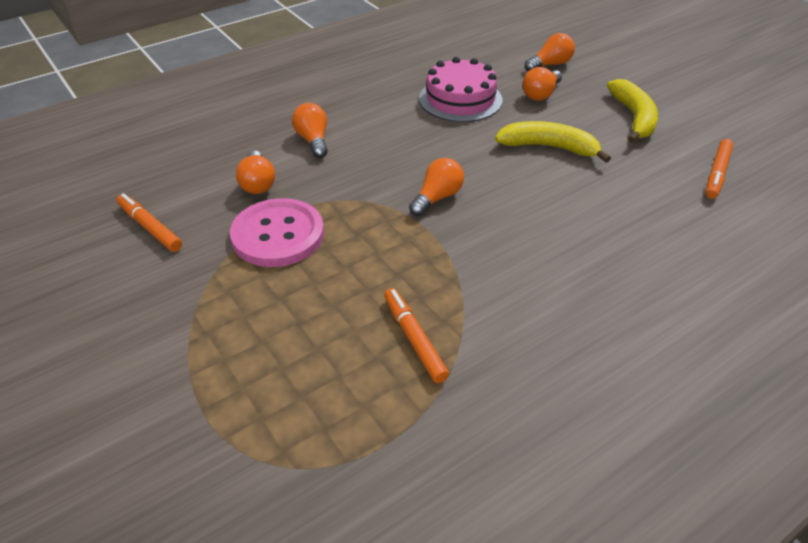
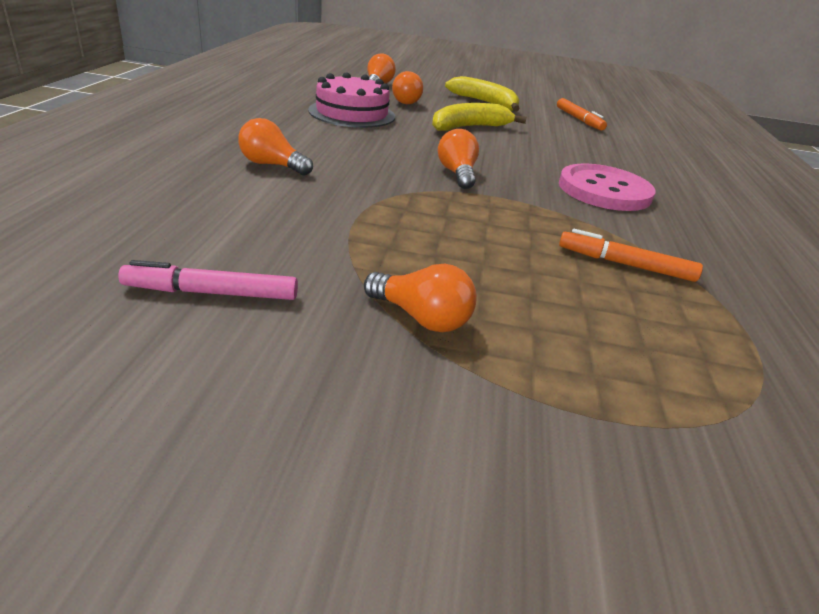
camera: 50 degrees left, 10 degrees down
orange marker [117,193,182,252] -> pink marker [118,260,298,300]
pink button [230,198,324,267] -> pink button moved to [559,163,656,211]
orange light bulb [236,151,275,194] -> orange light bulb moved to [364,263,477,332]

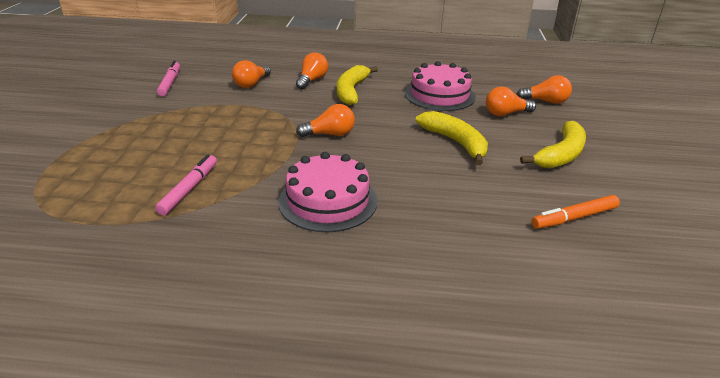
camera: 90 degrees right, 0 degrees up
orange light bulb [364,263,477,332] -> orange light bulb moved to [232,60,271,88]
pink button [559,163,656,211] -> pink cake [278,152,377,232]
orange marker [559,229,703,282] -> pink marker [155,155,217,215]
none -> yellow banana [337,65,378,105]

